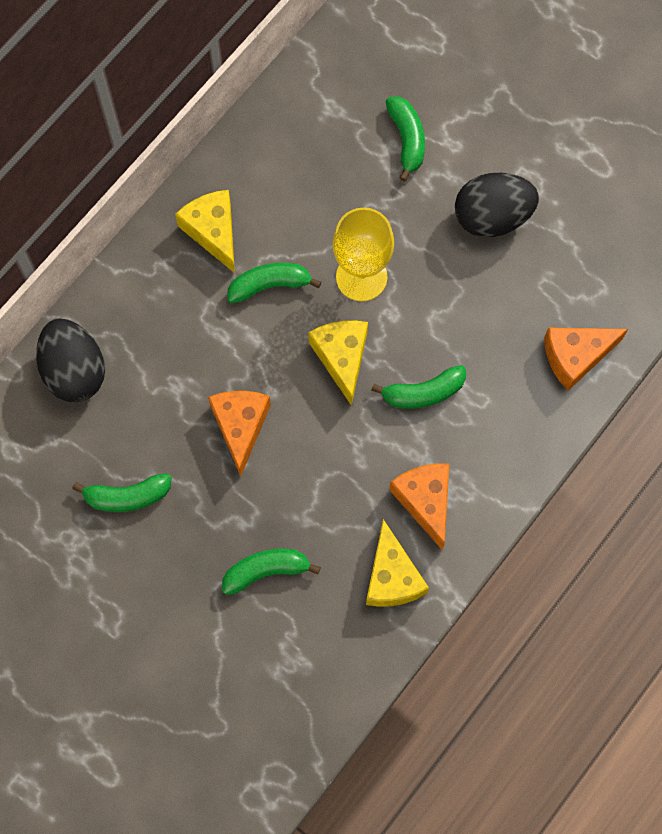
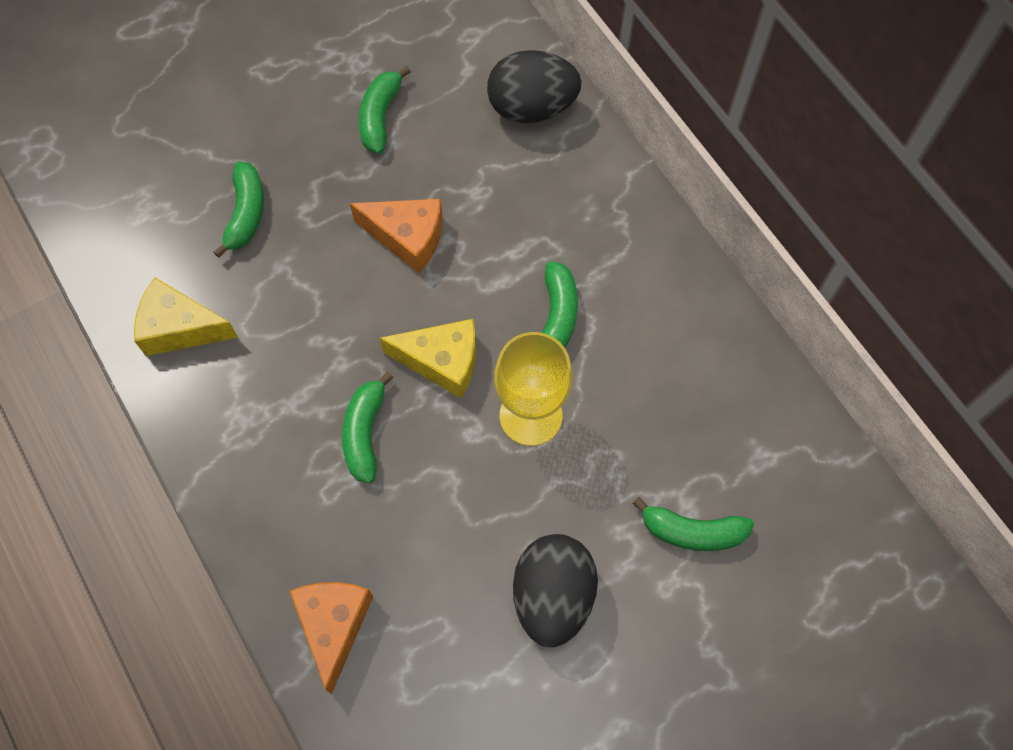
camera: 110 degrees right, 5 degrees down
yellow cheese [175,190,235,273] -> none
orange cheese [389,463,449,550] -> none

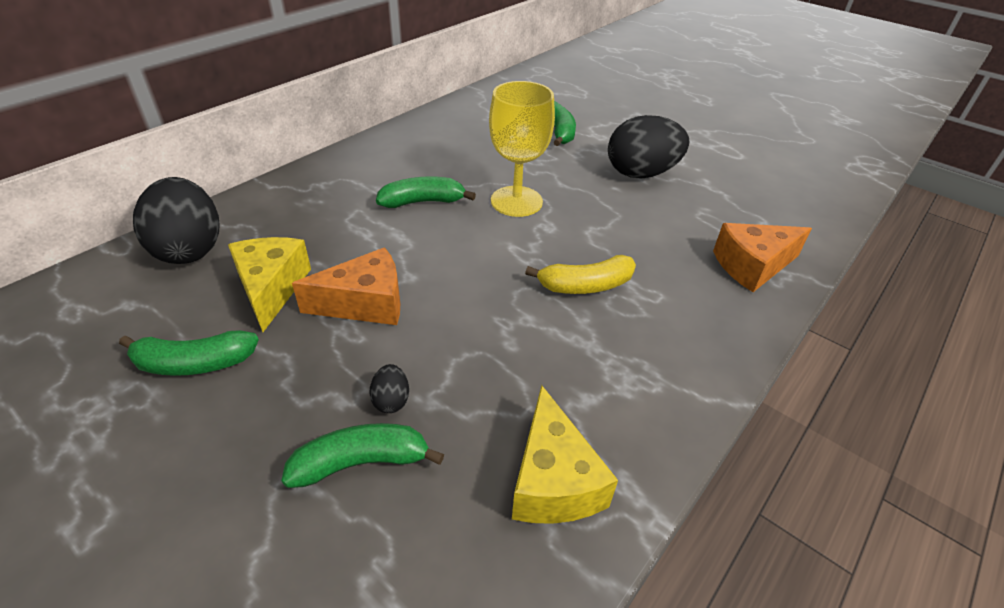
camera: 110 degrees left, 25 degrees down
green banana [342,372,393,484] -> yellow banana [525,255,636,294]
orange cheese [350,199,443,273] -> orange cheese turned 75 degrees clockwise [292,247,400,325]
yellow cheese [380,319,476,398] -> yellow cheese moved to [228,237,311,332]
none -> black egg [369,364,409,413]

